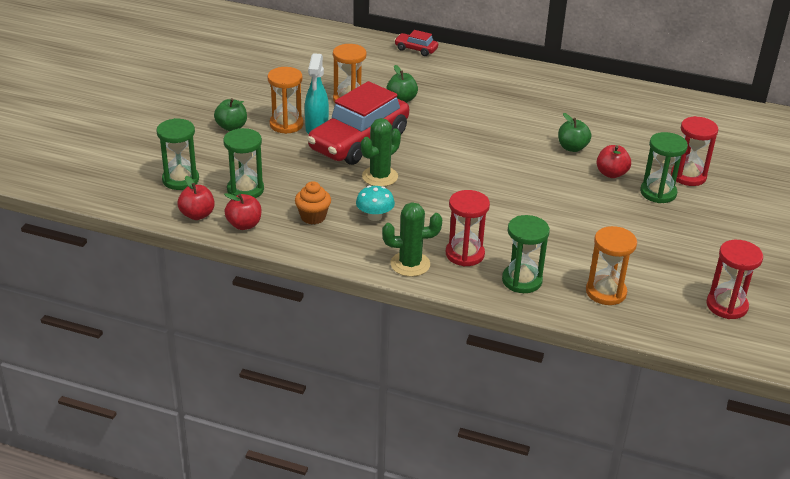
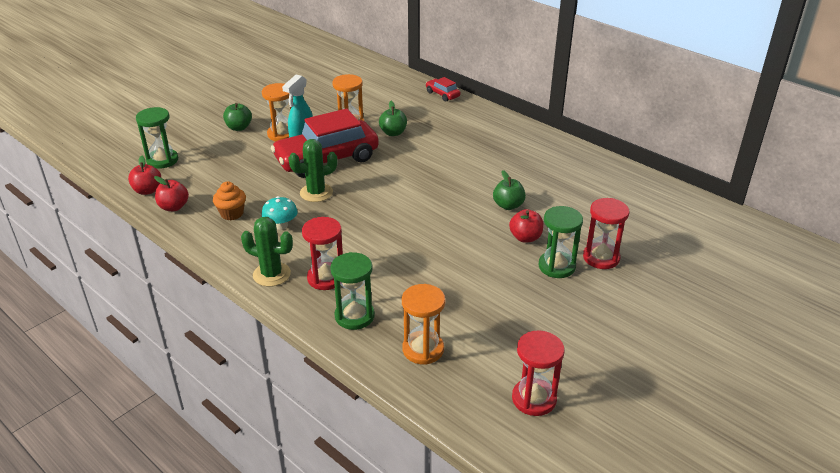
camera: 25 degrees right, 0 degrees up
green hourglass [223,128,264,198] -> none

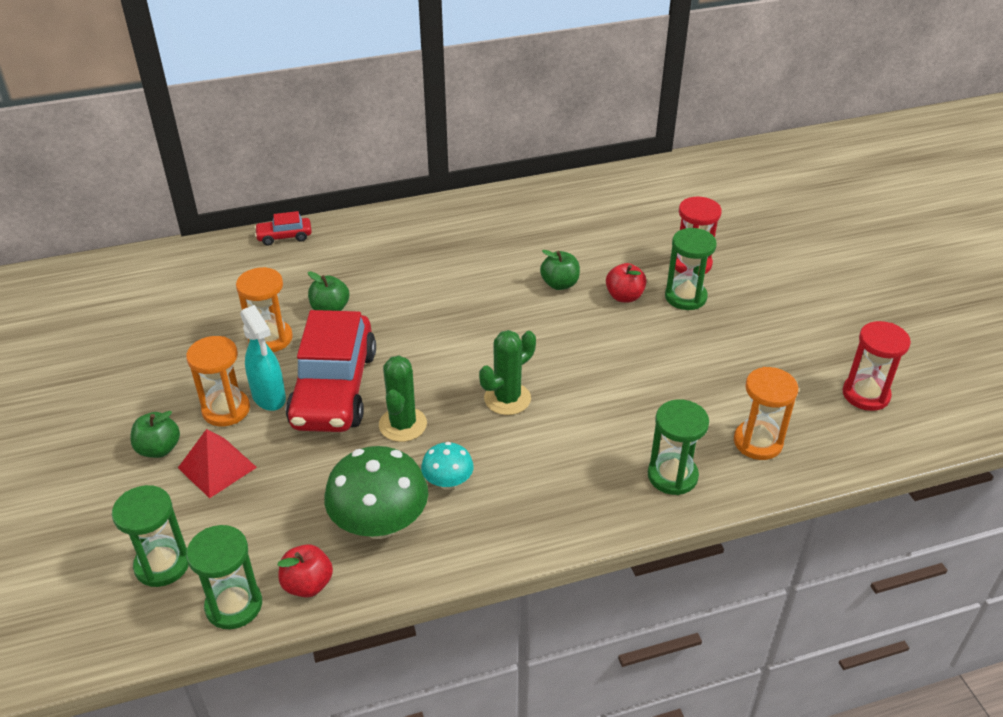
camera: 60 degrees left, 5 degrees up
red apple [128,155,161,195] -> green hourglass [186,525,262,629]
orange cupcake [213,181,246,220] -> green mushroom [324,446,428,539]
green cactus [241,217,293,287] -> green cactus moved to [479,330,536,415]
red hourglass [302,217,343,290] -> none
none -> red pyramid [178,429,257,498]

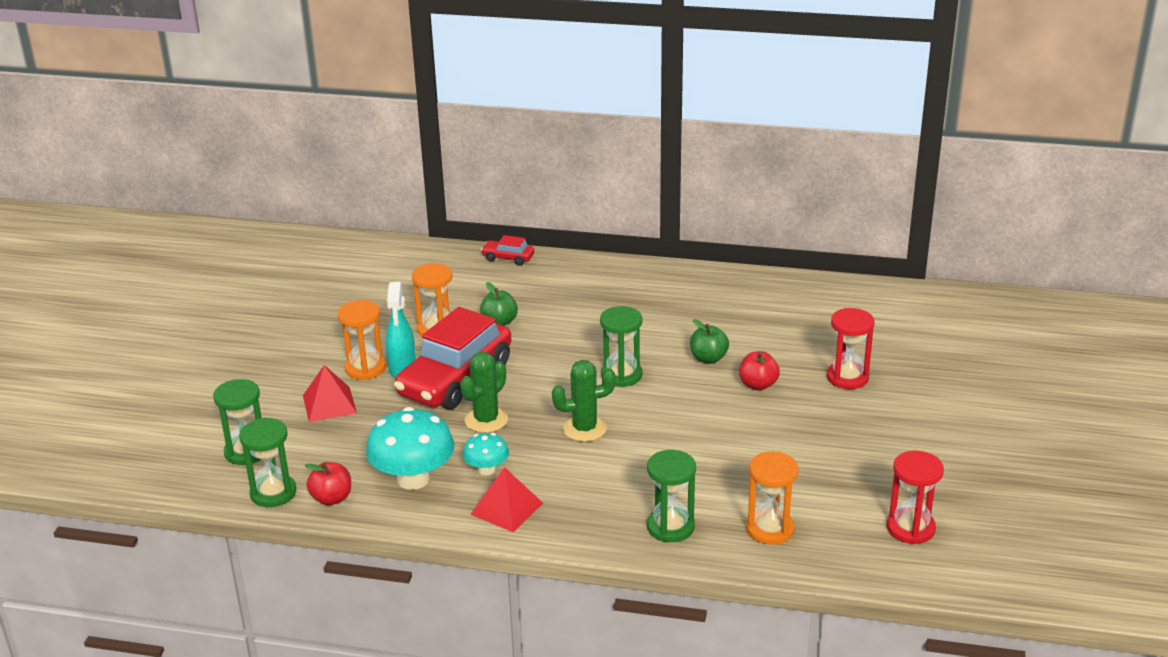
camera: 30 degrees right, 10 degrees down
green apple [130,411,180,458] -> none
green mushroom [324,446,428,539] -> turquoise mushroom [366,407,454,490]
green hourglass [665,228,717,310] -> green hourglass moved to [600,306,642,387]
none -> red pyramid [470,467,543,532]

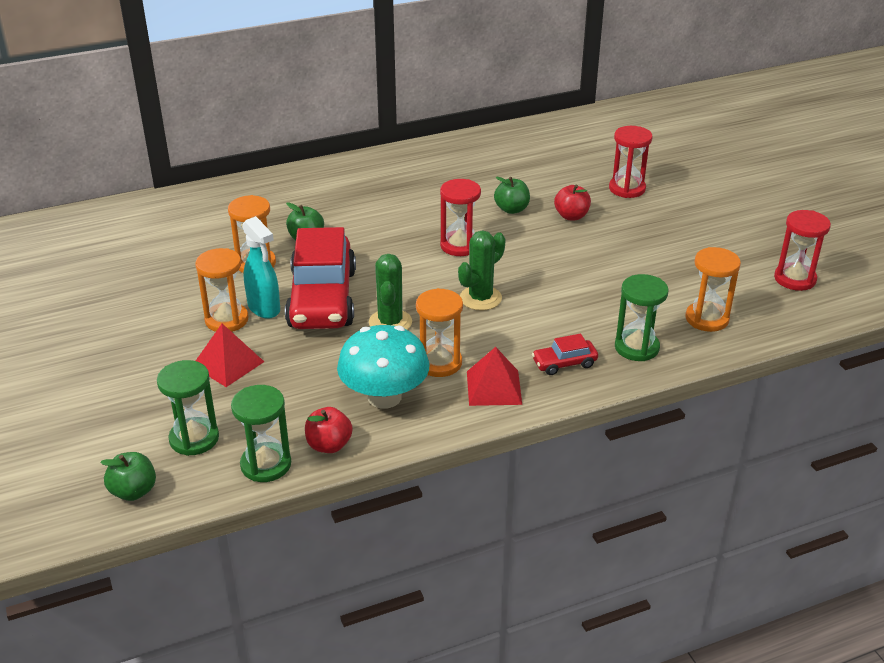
camera: 35 degrees left, 5 degrees up
turquoise mushroom [463,433,509,475] -> orange hourglass [416,288,463,377]
red car [481,235,534,265] -> red car moved to [532,334,598,375]
green hourglass [600,306,642,387] -> red hourglass [440,179,481,256]
none -> green apple [100,452,156,501]

